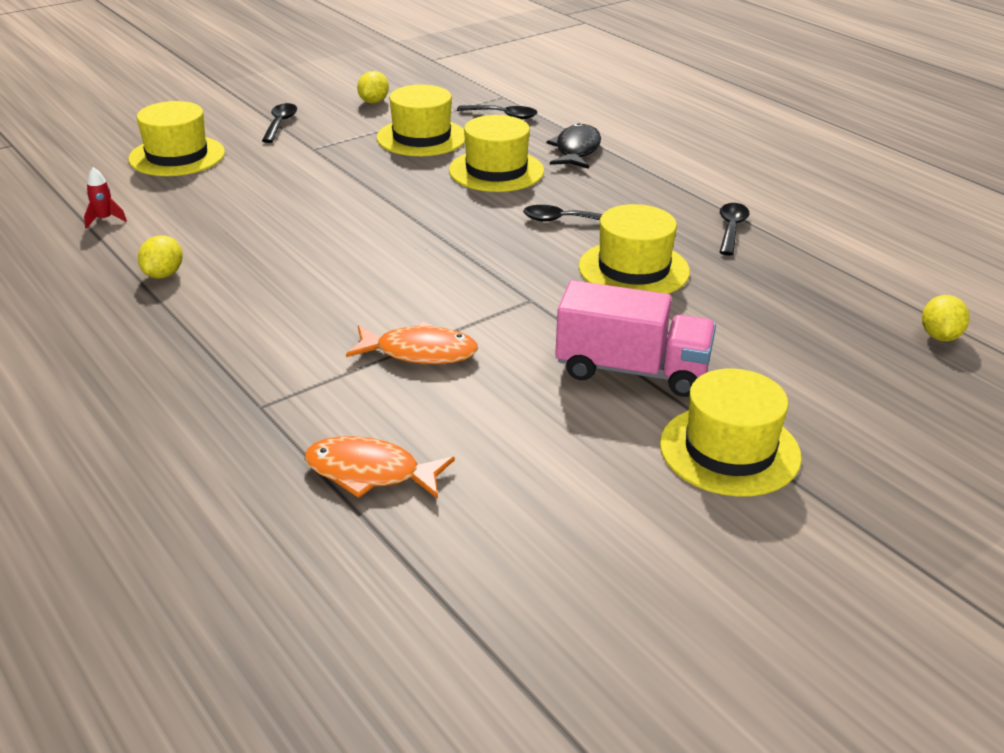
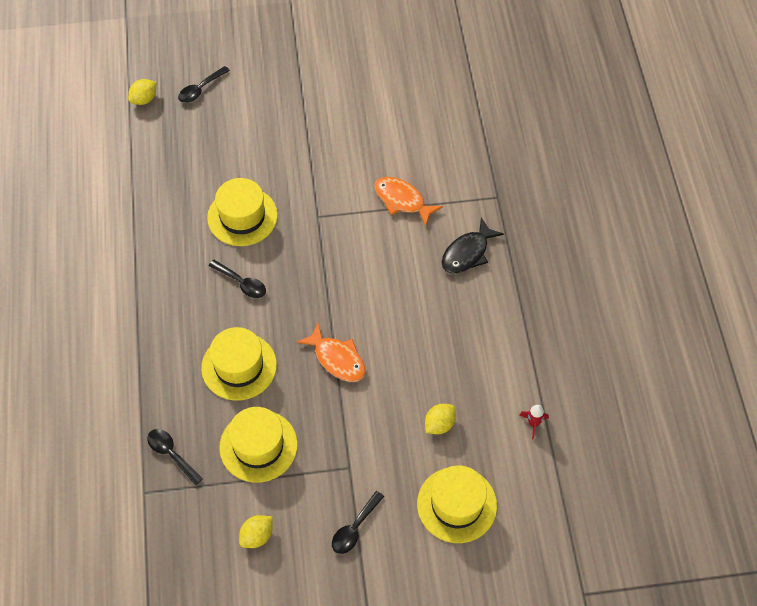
camera: 150 degrees left, 25 degrees up
yellow lemon [138,235,183,278] -> yellow lemon moved to [425,404,456,434]
orange fish [304,436,455,499] -> orange fish moved to [296,322,366,382]
black fish [547,123,601,169] -> black fish moved to [442,218,504,273]
pink truck [555,280,716,397] -> none
yellow hat [660,369,802,497] -> none
black spoon [720,203,749,256] -> black spoon moved to [178,66,230,103]

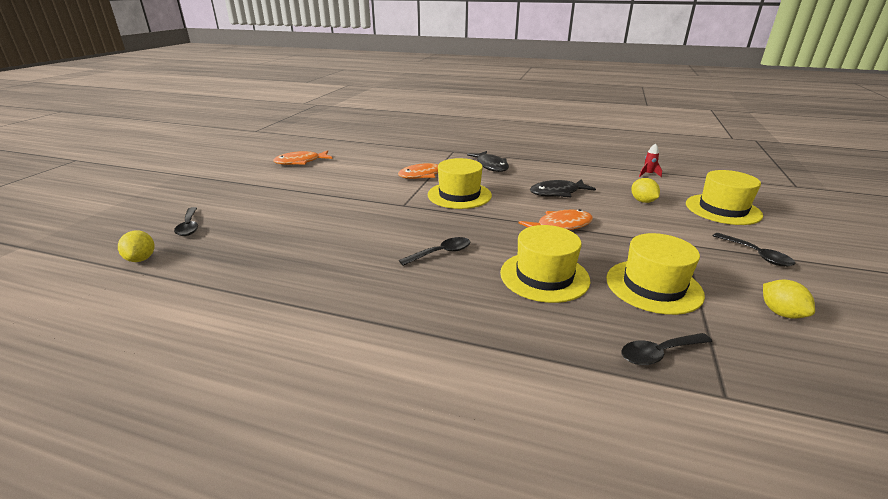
camera: 65 degrees left, 30 degrees down
yellow hat [207,178,278,246] -> yellow hat moved to [428,158,492,209]
none -> orange fish [273,150,333,165]
none -> black fish [530,179,596,197]

